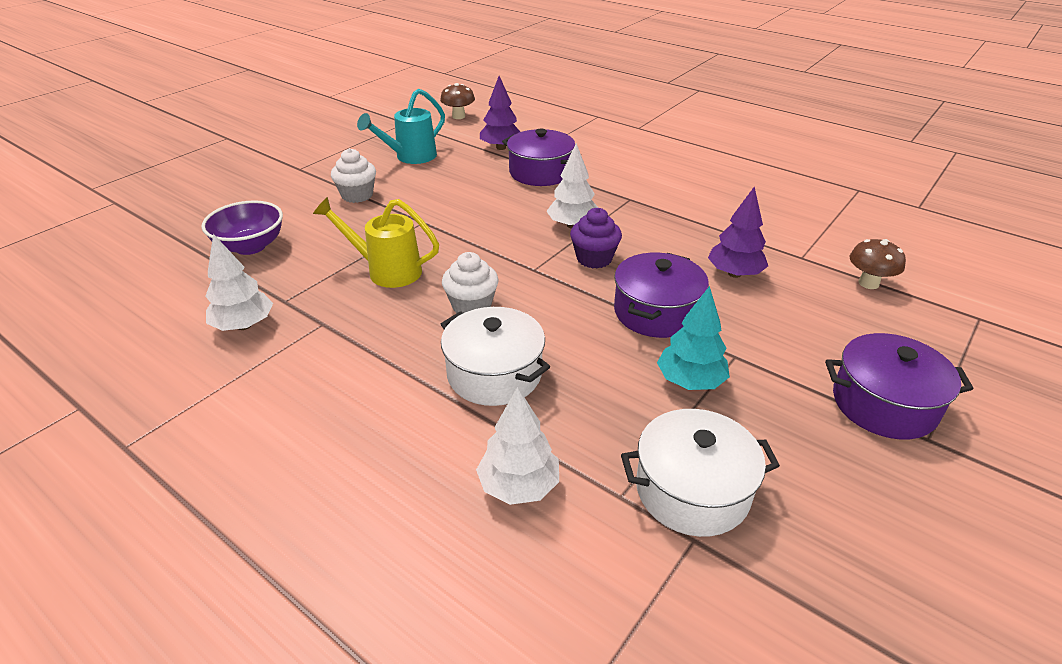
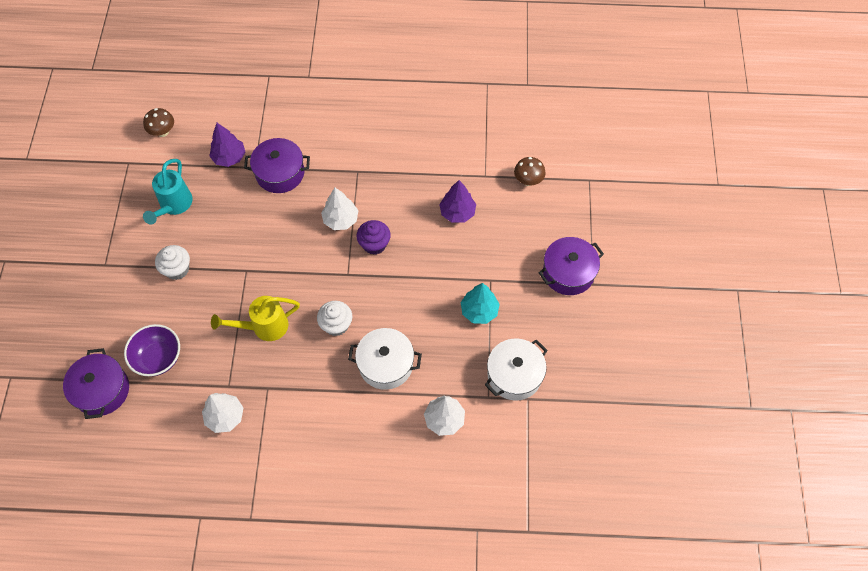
camera: 35 degrees left, 25 degrees up
purple pot [614,253,709,338] -> purple pot moved to [63,348,129,419]

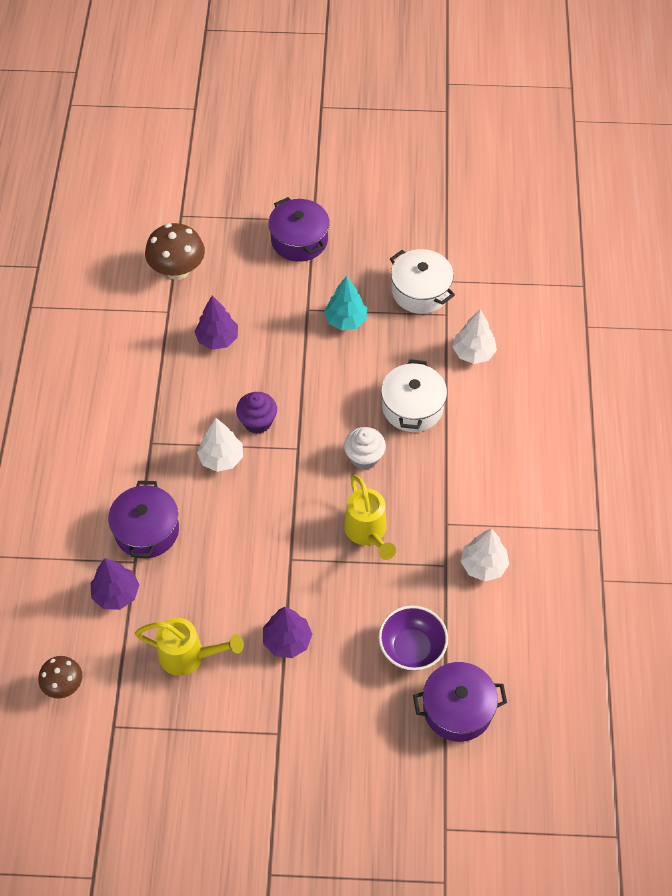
camera: 90 degrees left, 5 degrees down
turquoise watering can [143,159,193,224] -> yellow watering can [135,618,244,676]
white cupcake [155,245,190,280] -> purple tree [263,607,312,658]
brown mushroom [514,157,546,186] -> brown mushroom [145,223,205,280], size x1.62

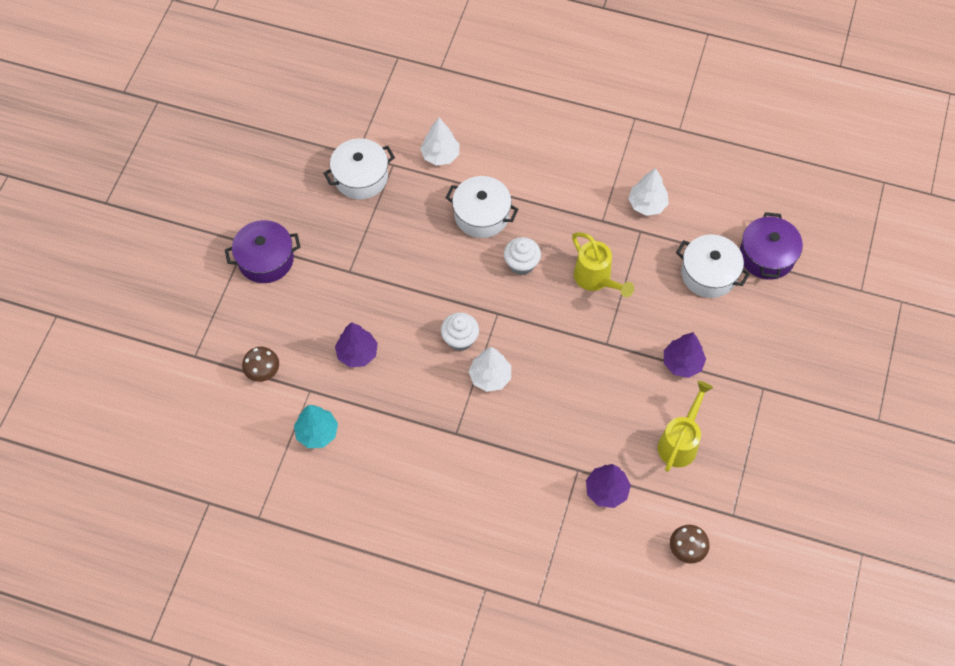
camera: 75 degrees left, 5 degrees up
purple pot [108,481,179,559] -> none
brown mushroom [145,223,205,280] -> brown mushroom [242,347,279,382], size x0.62
purple cupcake [236,392,277,434] -> white cupcake [441,312,479,351]
turquoise tree [324,276,367,330] -> turquoise tree moved to [294,405,338,448]
yellow watering can [344,475,396,560] -> yellow watering can turned 60 degrees clockwise [572,232,634,297]
purple bowl [379,606,448,671] -> white pot [676,235,750,298]

